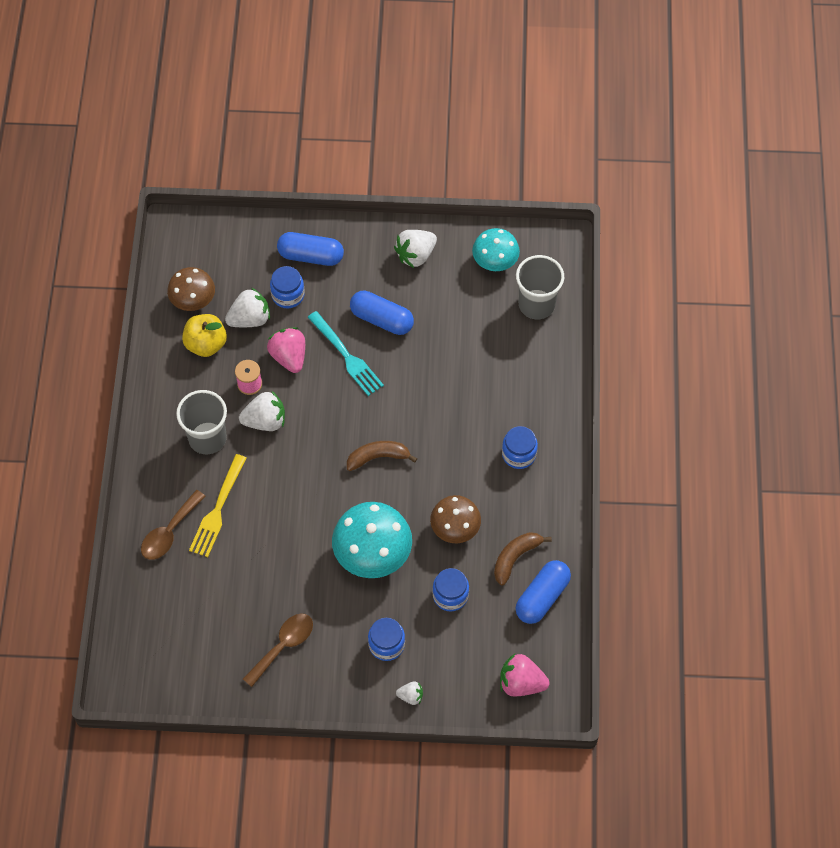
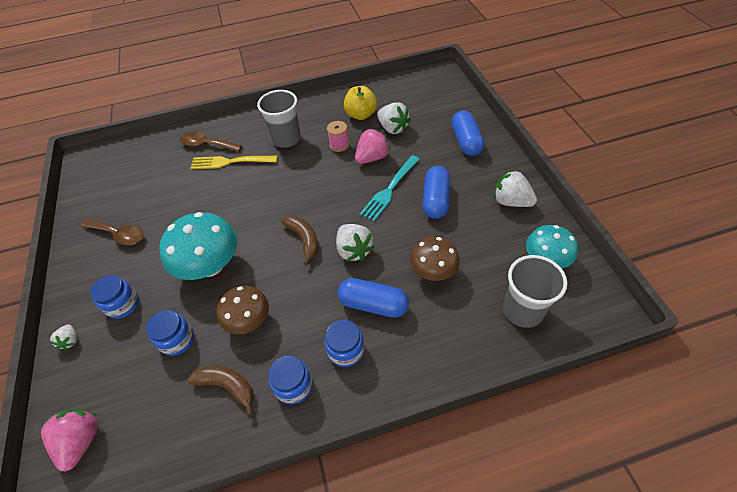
camera: 75 degrees right, 10 degrees down
brown mushroom [167,267,215,311] -> brown mushroom moved to [410,236,460,281]
white strawberry [239,391,285,431] -> white strawberry moved to [336,224,374,261]
blue jar [270,266,305,308] -> blue jar moved to [269,356,313,404]
blue capsule [515,560,571,624] -> blue capsule moved to [338,278,409,318]

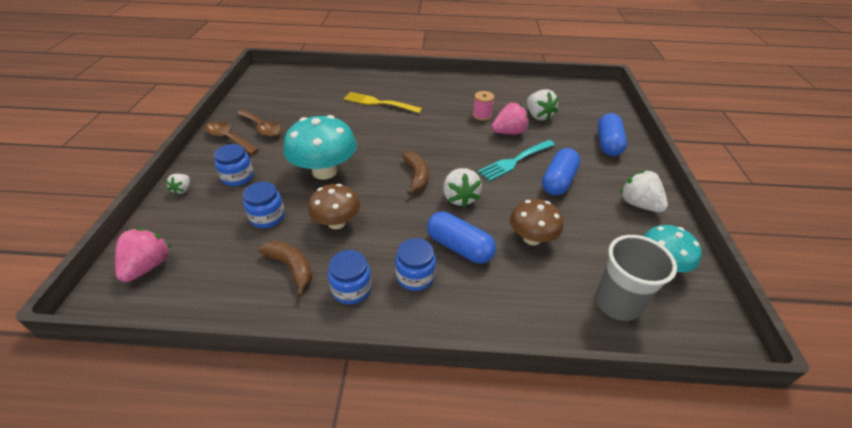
camera: 15 degrees right, 10 degrees down
brown spoon [180,131,242,152] -> brown spoon moved to [205,121,259,155]
grey cup [257,90,301,148] -> none
yellow apple [344,86,377,120] -> none

